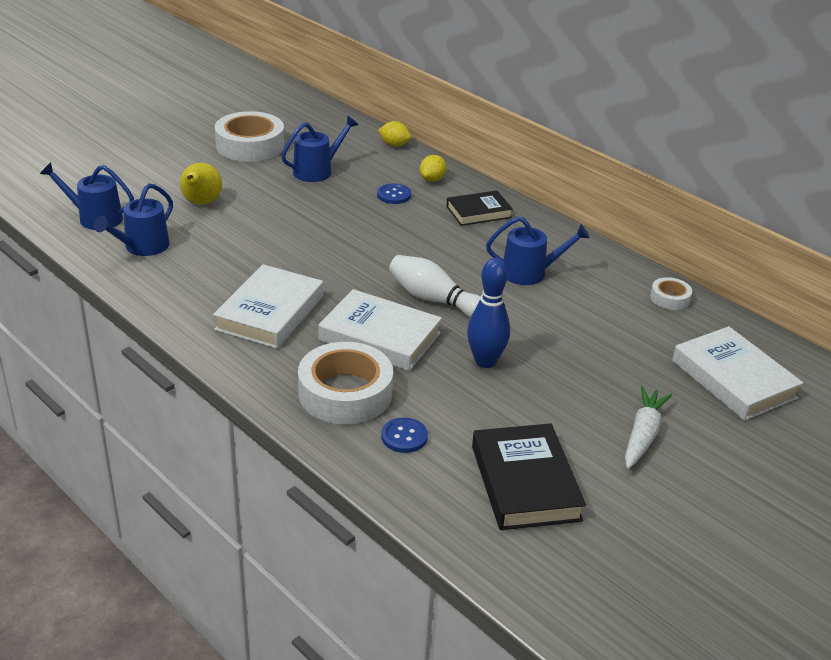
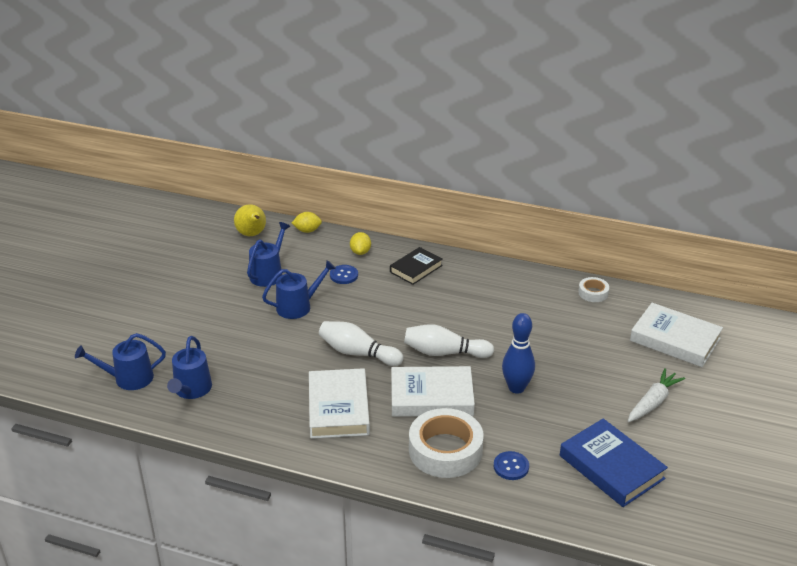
camera: 25 degrees left, 0 degrees up
yellow pear [180,163,222,205] -> yellow pear moved to [234,204,266,236]
white tape [215,111,284,162] -> none
black book [472,423,586,530] -> blue book [560,419,668,507]
blue watering can [486,216,590,285] -> blue watering can moved to [262,260,336,319]
white carrot [625,386,672,469] -> white carrot turned 45 degrees clockwise [628,368,685,422]
none -> white bowling pin [319,321,403,366]

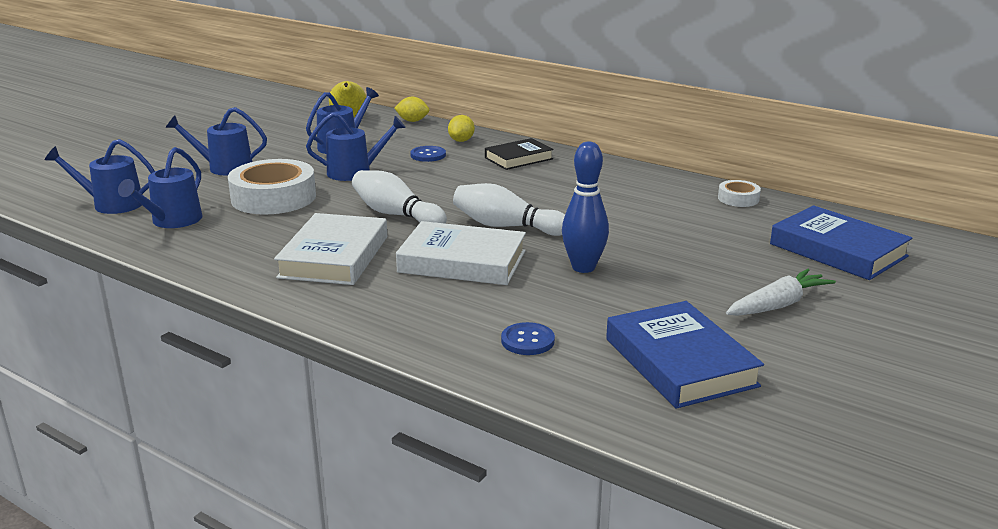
camera: 15 degrees right, 10 degrees down
white tape [409,408,484,478] -> white tape moved to [228,159,316,215]
white book [630,303,723,367] -> blue book [770,205,912,280]
none -> blue watering can [166,107,267,175]

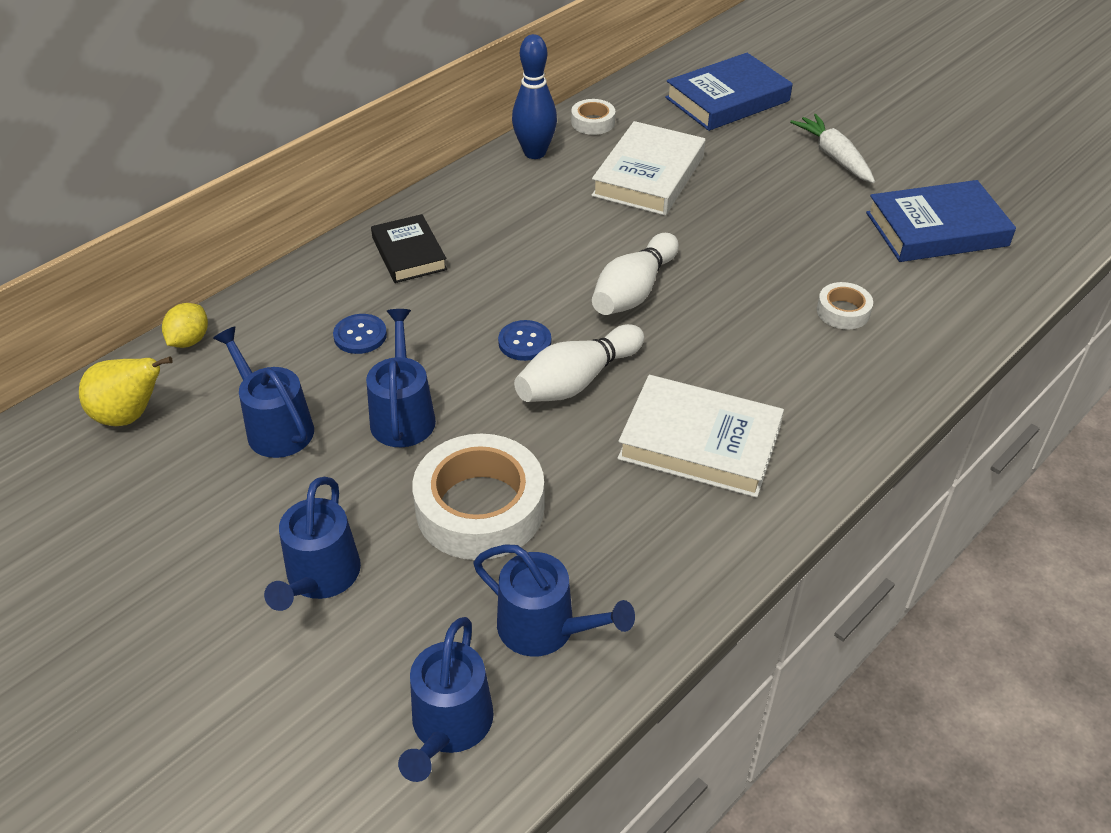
camera: 80 degrees left, 20 degrees up
white book [396,221,526,285] -> white book moved to [591,121,706,216]
yellow lemon [448,115,475,142] -> none
blue button [501,322,555,355] -> blue button moved to [498,320,551,361]
blue bowling pin [562,141,609,273] -> blue bowling pin moved to [512,34,557,159]
none -> white tape [817,282,873,330]

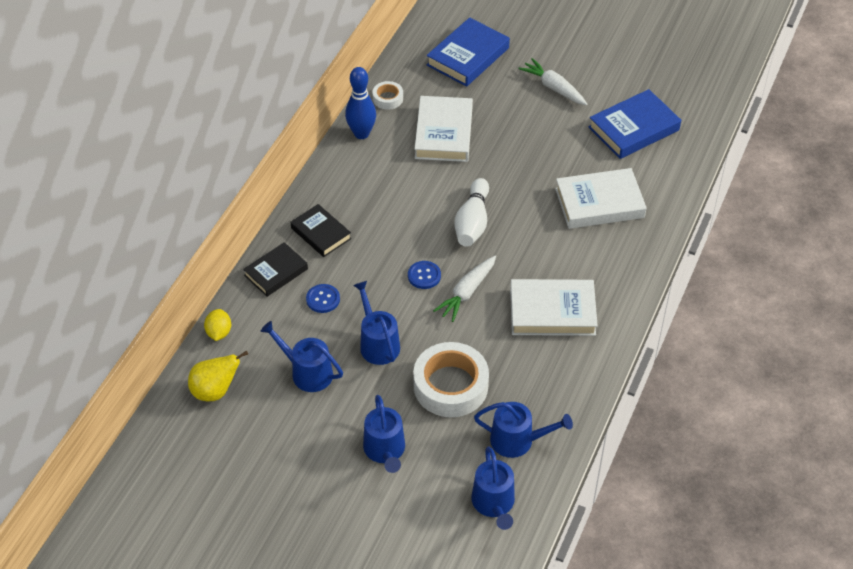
camera: 20 degrees left, 5 degrees up
white bowling pin [514,324,644,402] -> white carrot [433,256,496,322]
white tape [817,282,873,330] -> white book [555,168,647,229]
none -> black book [243,242,308,297]

